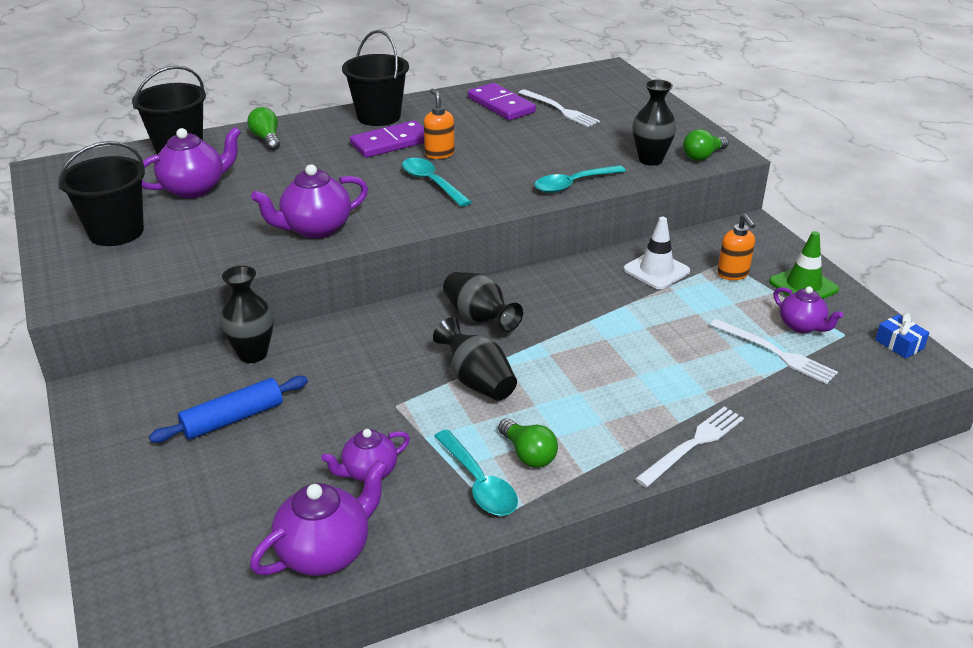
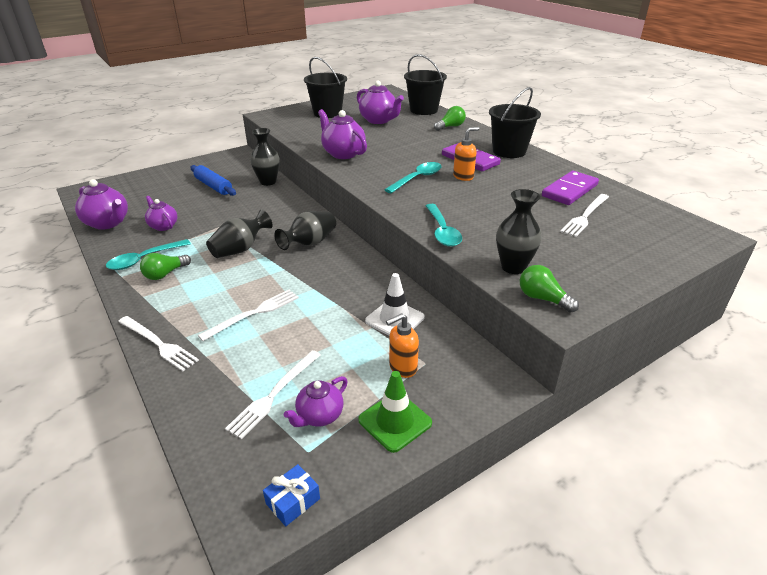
camera: 80 degrees right, 0 degrees up
turquoise spoon [534,165,626,193] -> turquoise spoon turned 150 degrees counterclockwise [426,204,462,247]
none -> white fork [198,290,299,341]

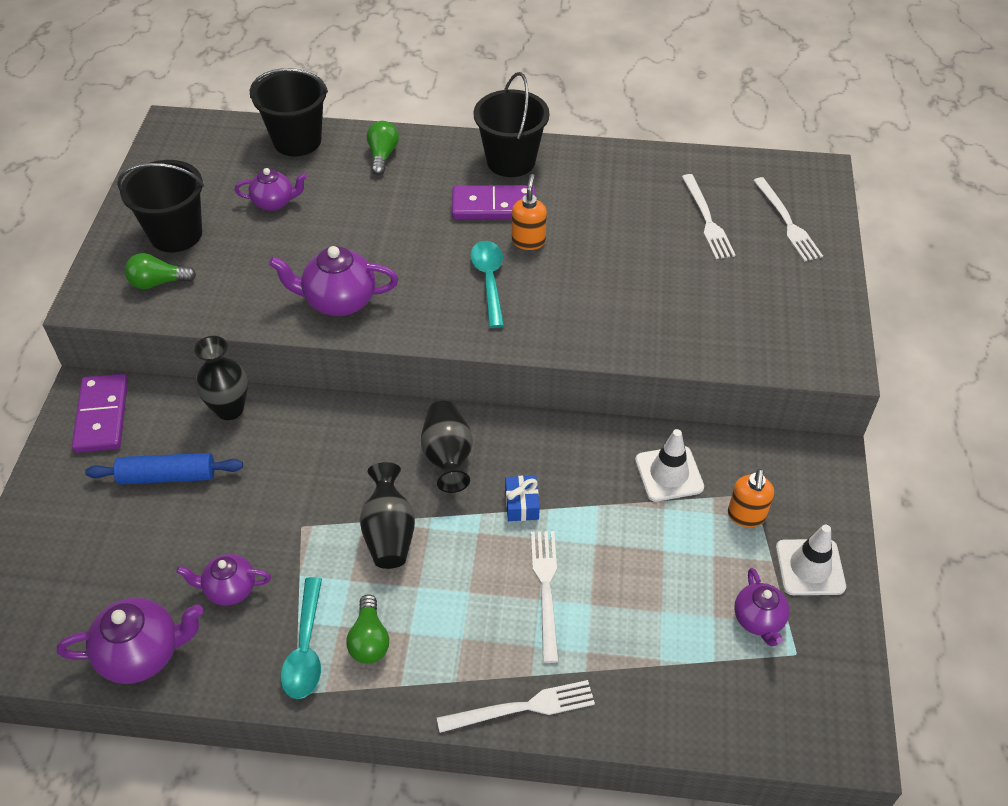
camera: 50 degrees left, 15 degrees up
white fork [225,350,321,439] -> white fork moved to [753,177,823,262]
blue gift [263,464,320,526] -> blue gift moved to [505,475,540,521]
purple teapot [357,81,404,124] -> purple teapot [235,168,307,211], size x0.64
green traffic cone [358,371,432,453] -> white traffic cone [776,525,846,595]
turquoise spoon [426,204,462,247] -> none
black vase [496,189,542,274] -> none
green light bulb [520,265,579,313] -> green light bulb moved to [125,253,196,289]
purple domino [542,171,599,205] -> purple domino moved to [72,374,128,453]

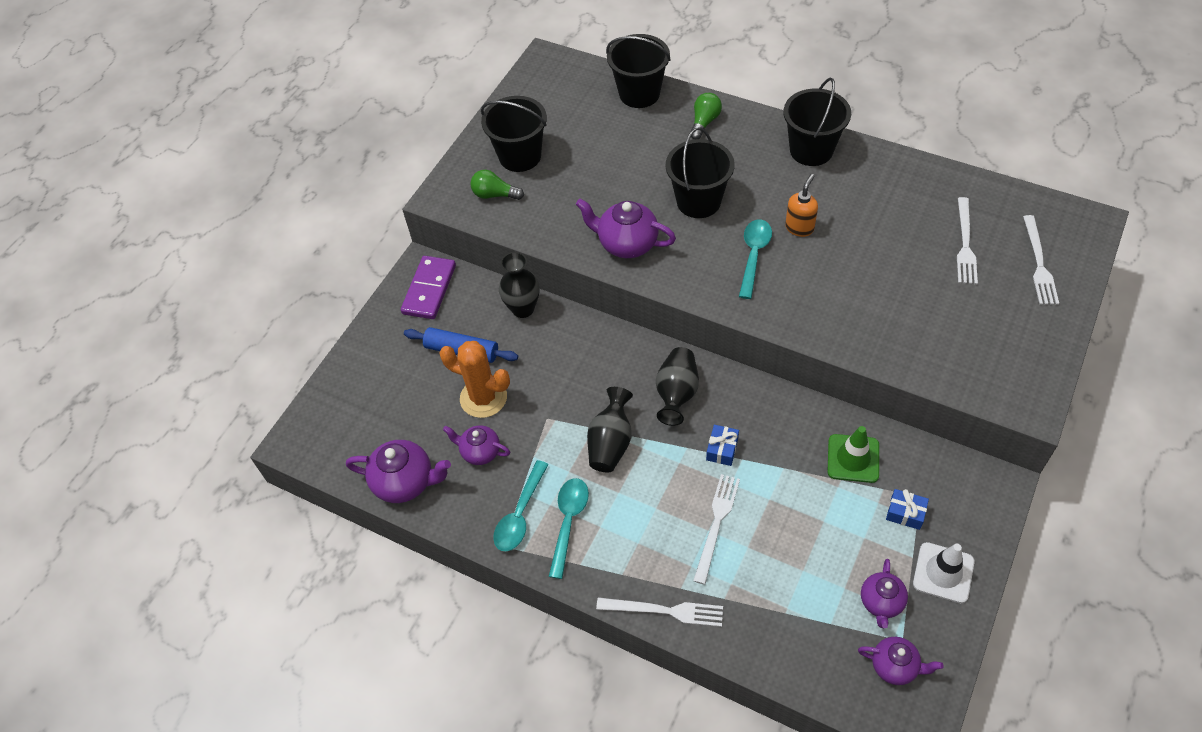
camera: 25 degrees right, 5 degrees up
purple teapot [235,168,307,211] -> purple teapot moved to [858,637,944,685]
green light bulb [346,594,389,663] -> turquoise spoon [549,478,589,579]
purple domino [452,185,535,219] -> none
white traffic cone [635,429,704,502] -> green traffic cone [827,426,879,483]
orange soap dispenser [728,469,774,527] -> blue gift [886,489,929,530]
none -> orange cactus [439,341,510,418]
none -> black bucket [666,127,735,218]

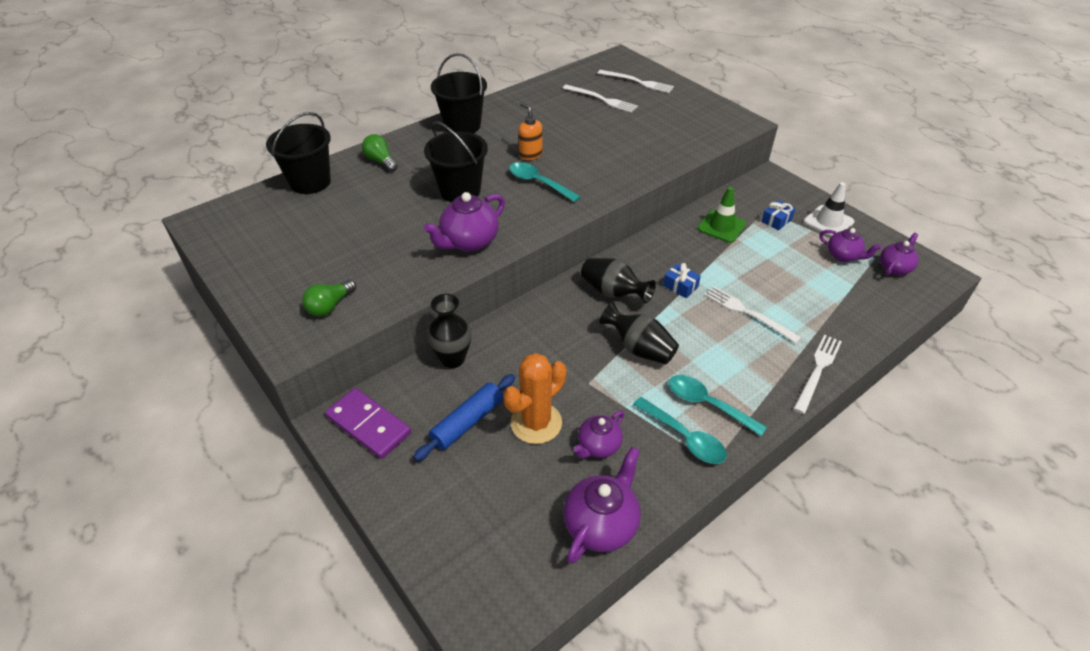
camera: 70 degrees left, 10 degrees down
black bucket [481,96,547,172] -> none

